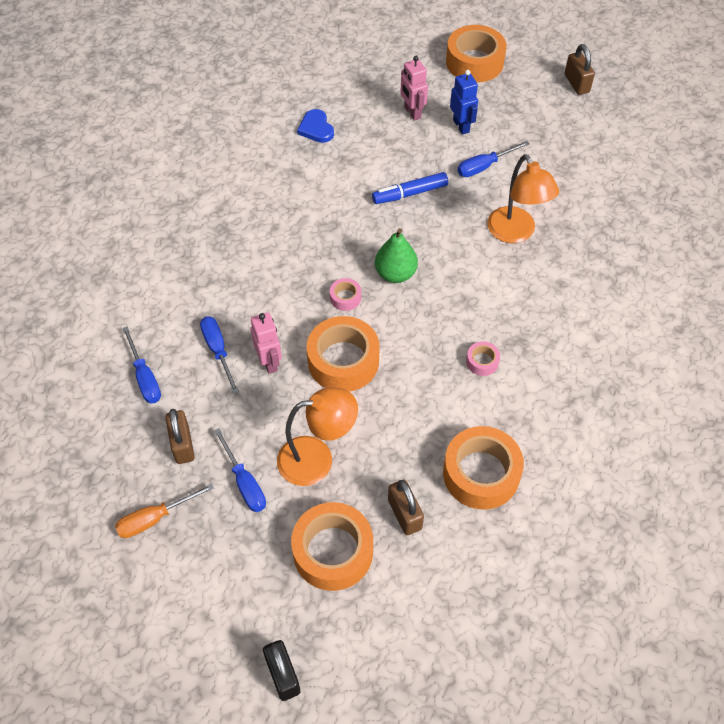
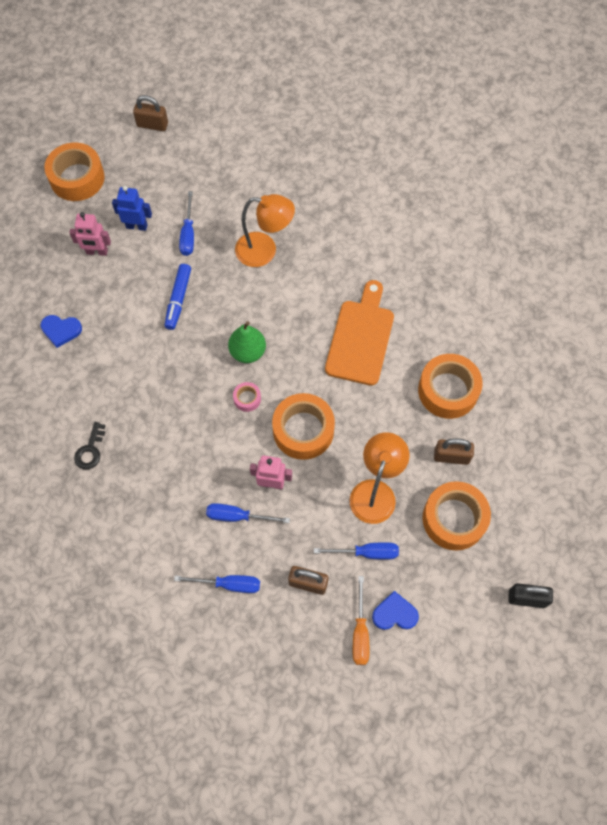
camera: 60 degrees left, 10 degrees up
pink tape [466,341,500,376] -> orange cutting board [325,280,394,385]
none -> black key [74,422,106,470]
none -> blue heart [372,591,419,630]

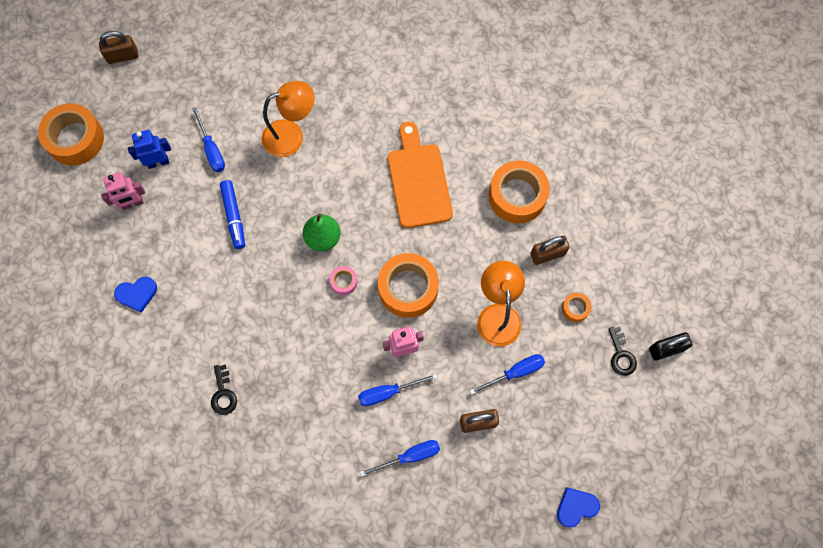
camera: 25 degrees left, 5 degrees up
orange screwdriver [353,576,369,665] -> none
blue heart [372,591,419,630] -> blue heart moved to [557,487,600,528]
orange tape [423,481,491,551] -> orange tape [562,293,591,322], size x0.46
none -> black key [609,327,637,376]

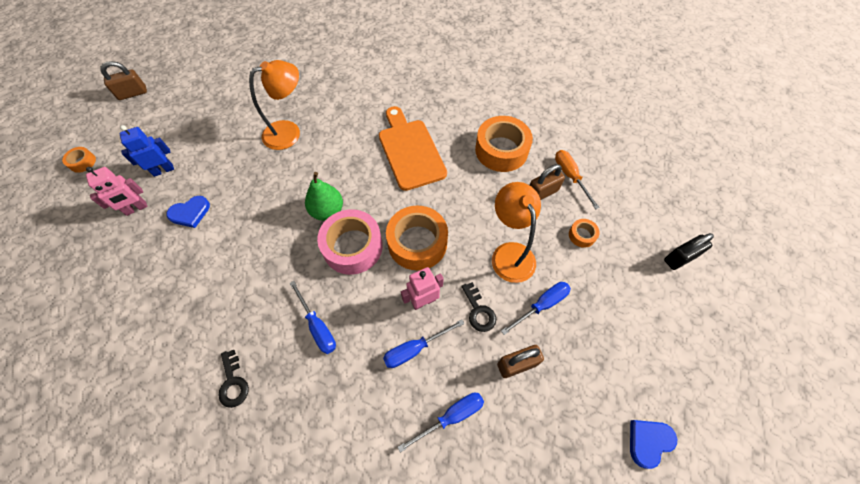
camera: 10 degrees left, 10 degrees down
orange tape [38,103,104,165] -> orange tape [62,147,96,173], size x0.46
blue heart [114,277,157,313] -> blue heart moved to [167,196,210,228]
blue screwdriver [192,107,225,172] -> blue screwdriver moved to [289,281,336,354]
blue marker [220,180,245,249] -> none
pink tape [329,266,358,295] -> pink tape [317,209,383,275], size x2.19
black key [609,327,637,376] -> black key moved to [461,282,496,332]
none -> orange screwdriver [555,150,600,209]

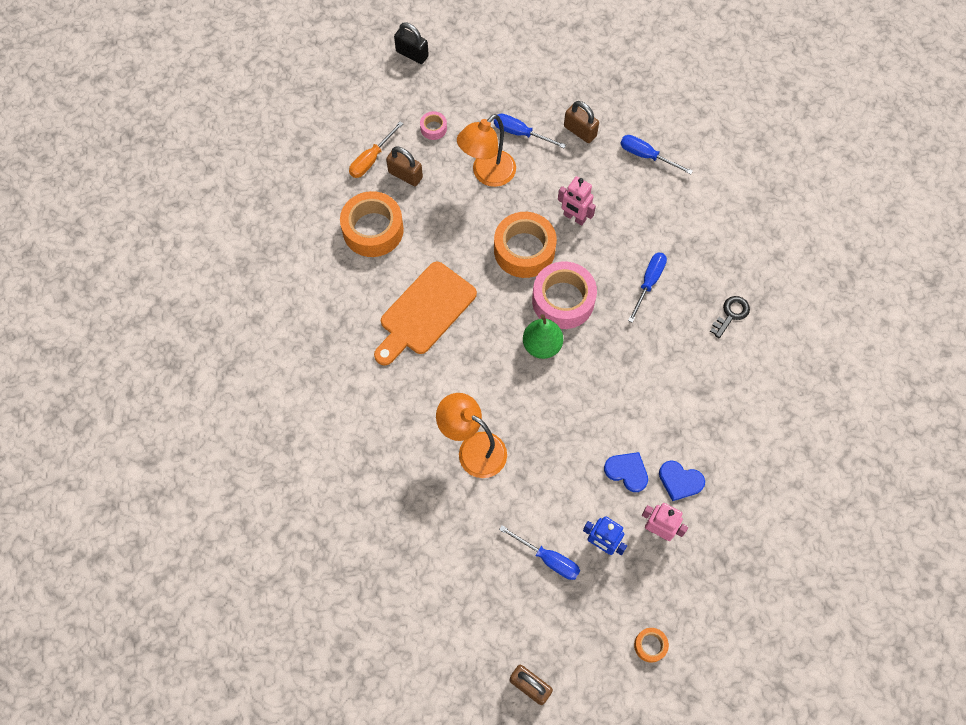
camera: 120 degrees left, 5 degrees up
blue screwdriver [383,319,465,368] -> blue screwdriver moved to [499,525,580,580]
black key [461,282,496,332] -> none
orange tape [569,219,600,248] -> pink tape [420,111,447,140]
blue heart [630,420,677,469] -> blue heart moved to [659,460,705,501]

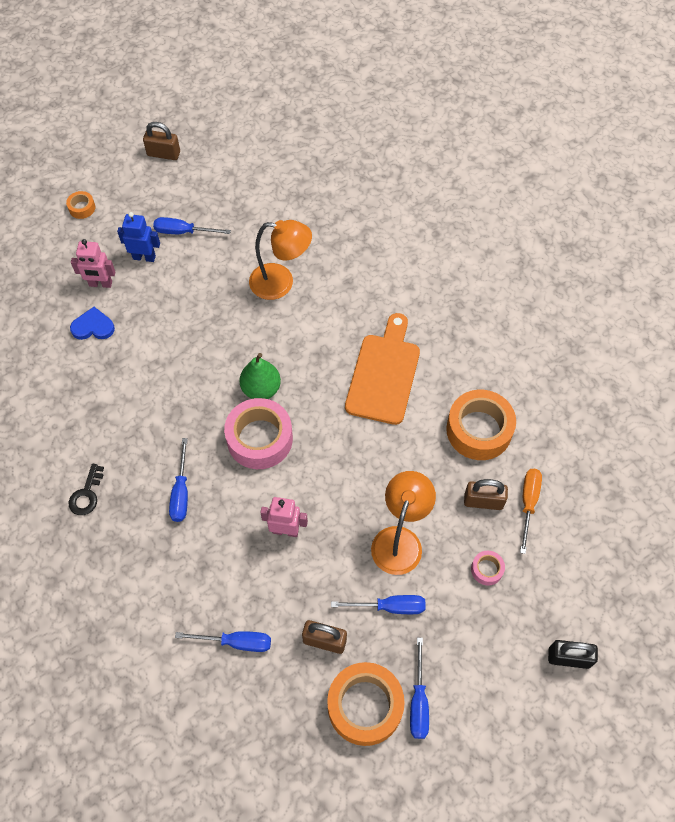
camera: 155 degrees right, 5 degrees down
orange tape [494,212,557,278] -> orange tape moved to [327,662,405,746]
blue heart [604,452,648,492] -> none
none -> blue screwdriver [410,638,429,739]

